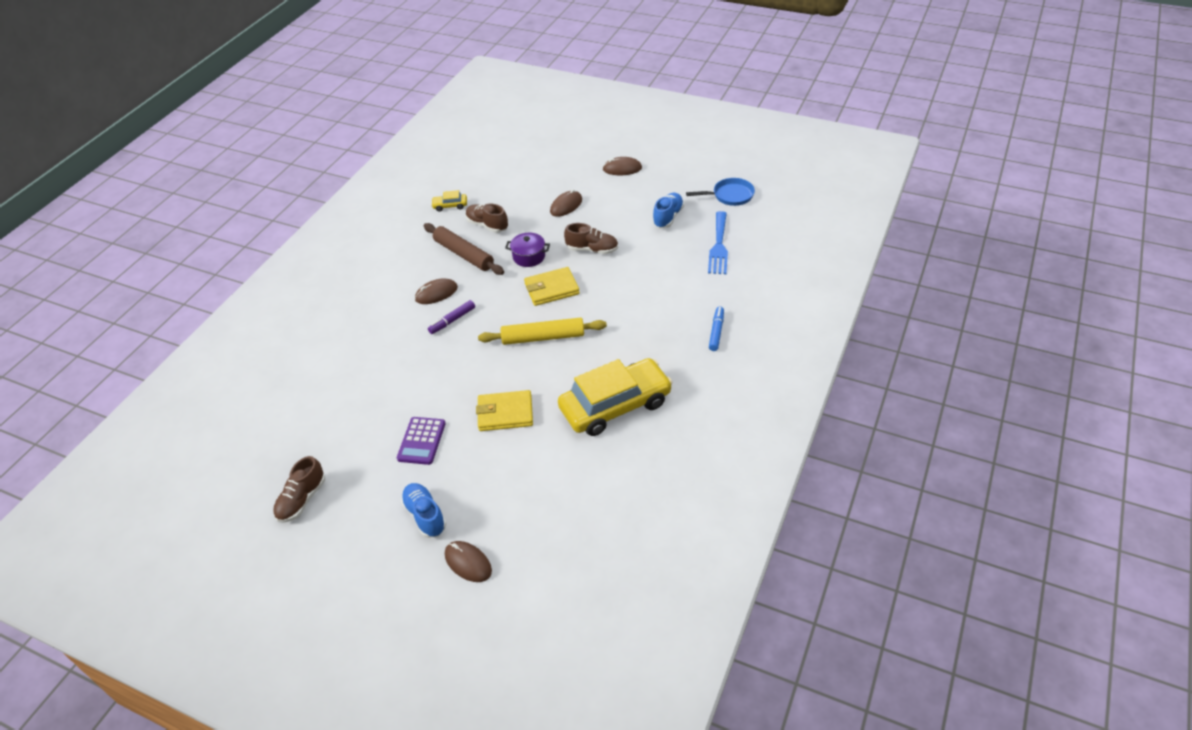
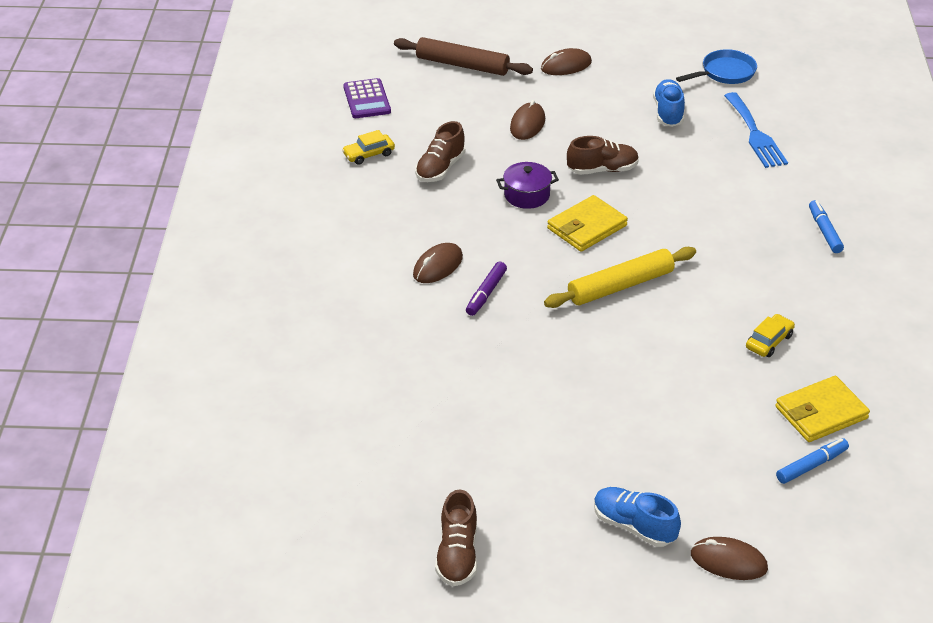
camera: 25 degrees left, 5 degrees down
purple calculator [397,417,446,465] -> purple calculator moved to [343,78,391,118]
brown rolling pin [424,223,504,275] -> brown rolling pin moved to [394,37,533,76]
brown shoe [466,204,508,233] -> brown shoe turned 75 degrees counterclockwise [415,121,465,182]
yellow wallet [476,390,533,431] -> yellow wallet moved to [775,376,870,442]
yellow car [558,358,673,436] -> yellow car [746,314,795,357], size x0.40
none -> blue marker [776,438,849,484]

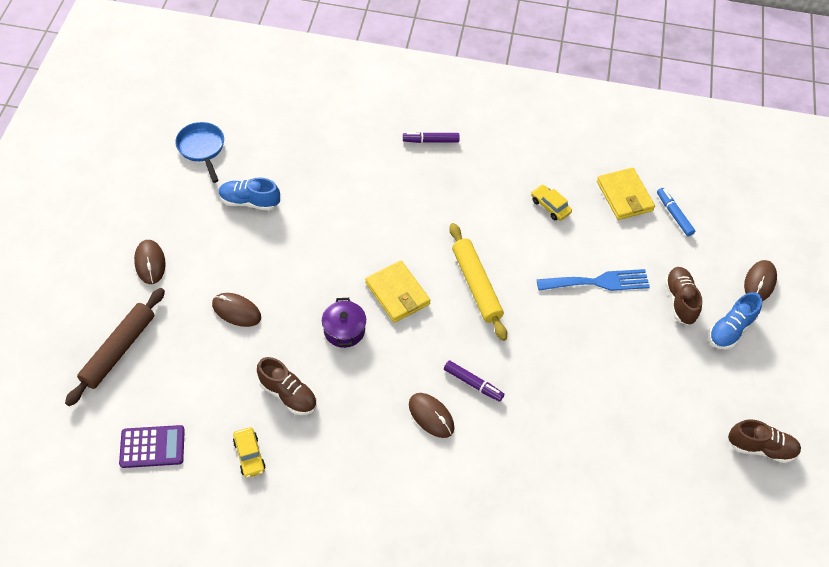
camera: 85 degrees left, 15 degrees up
brown shoe [567,136,639,175] -> brown shoe moved to [665,267,702,325]
blue fork [724,92,788,168] -> blue fork moved to [537,269,650,291]
blue marker [809,200,844,253] -> purple marker [403,132,460,143]

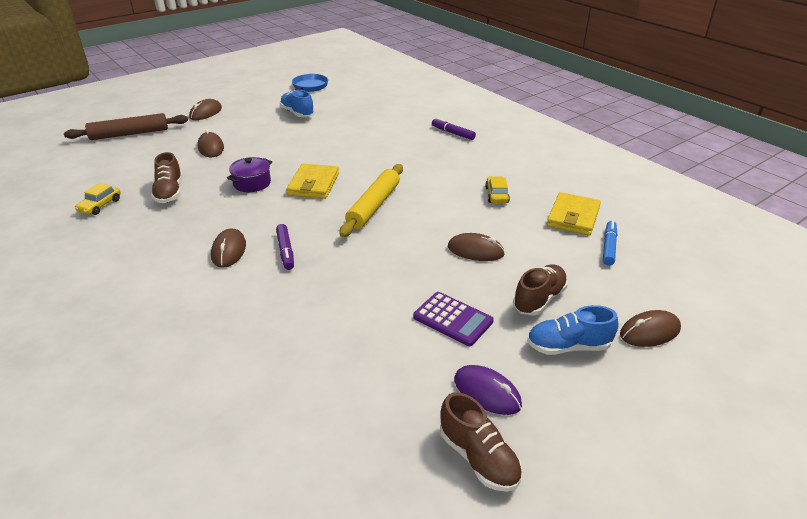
camera: 45 degrees right, 20 degrees down
purple calculator [119,425,185,468] -> purple calculator moved to [413,292,494,346]
blue fork [537,269,650,291] -> brown mouse [448,233,505,261]
none -> purple mouse [454,365,522,415]

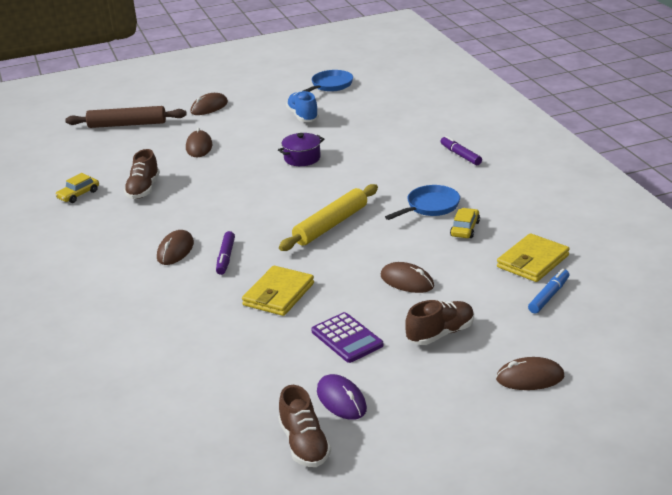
camera: 20 degrees right, 5 degrees down
purple pot [227,157,272,192] -> purple pot moved to [278,133,324,166]
yellow wallet [286,164,339,199] -> yellow wallet moved to [242,266,314,316]
blue shoe [527,305,619,355] -> none
none -> blue pan [385,185,460,220]

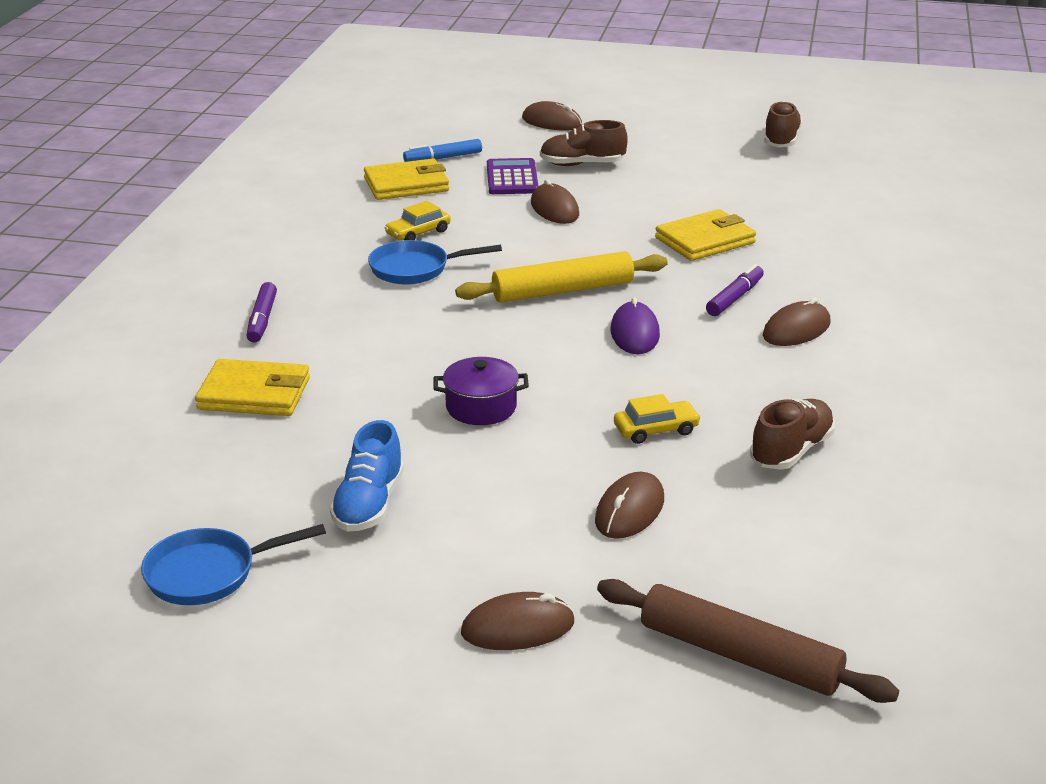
camera: 150 degrees left, 0 degrees up
yellow car [55,173,99,203] -> yellow car moved to [614,394,701,444]
purple calculator [311,312,384,363] -> purple calculator moved to [487,158,538,194]
purple mouse [317,374,367,420] -> purple mouse moved to [611,297,660,354]
none -> yellow wallet [195,359,310,416]

